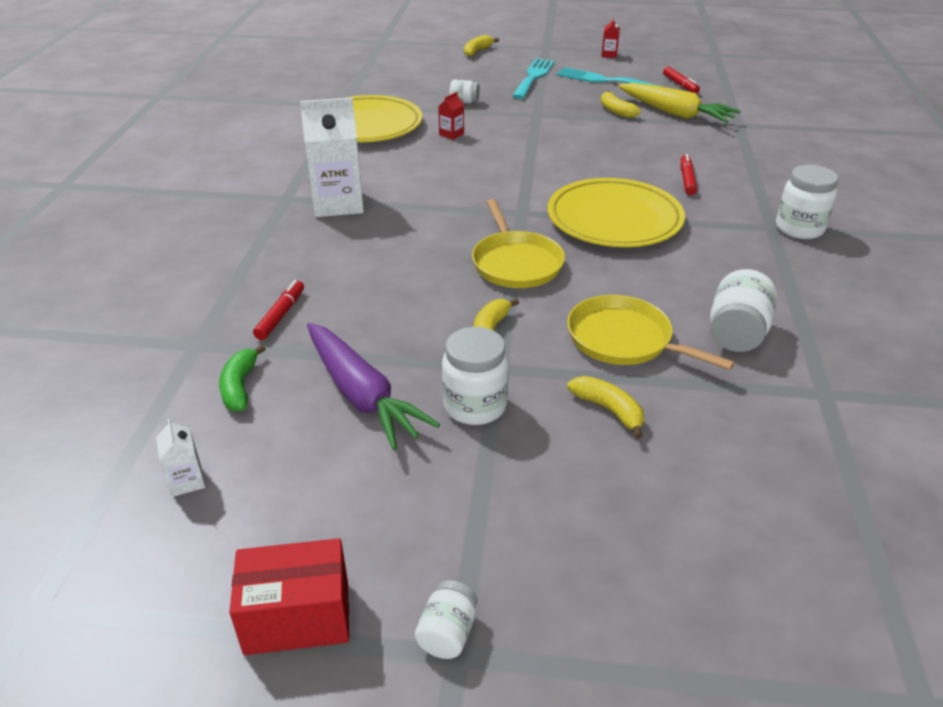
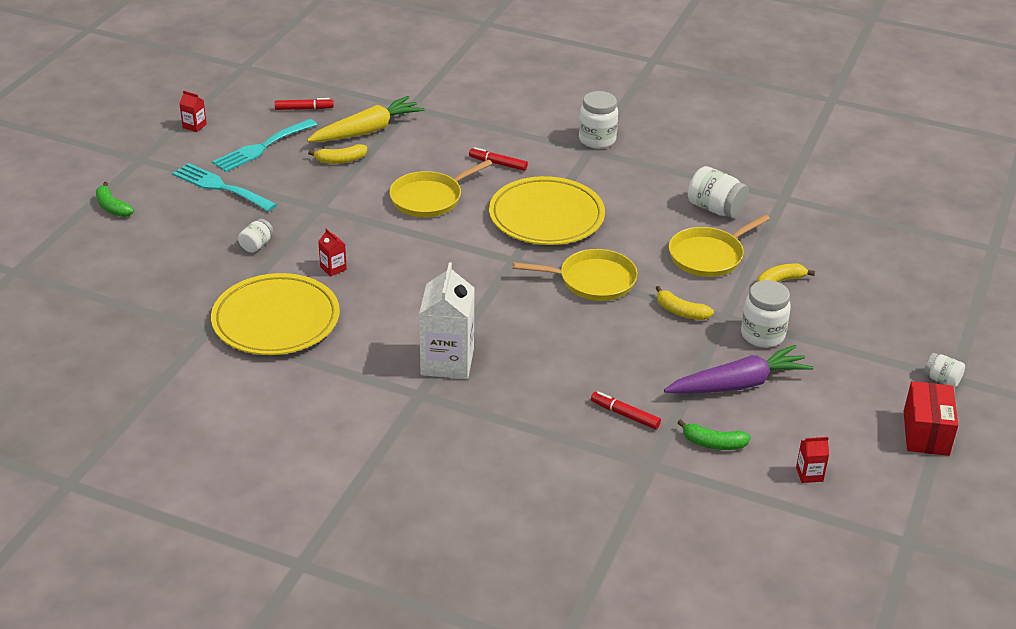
camera: 75 degrees left, 0 degrees up
white carton [156,418,205,497] -> red carton [796,437,829,483]
yellow banana [464,35,499,56] -> green banana [96,182,134,217]
none -> yellow pan [389,160,492,217]

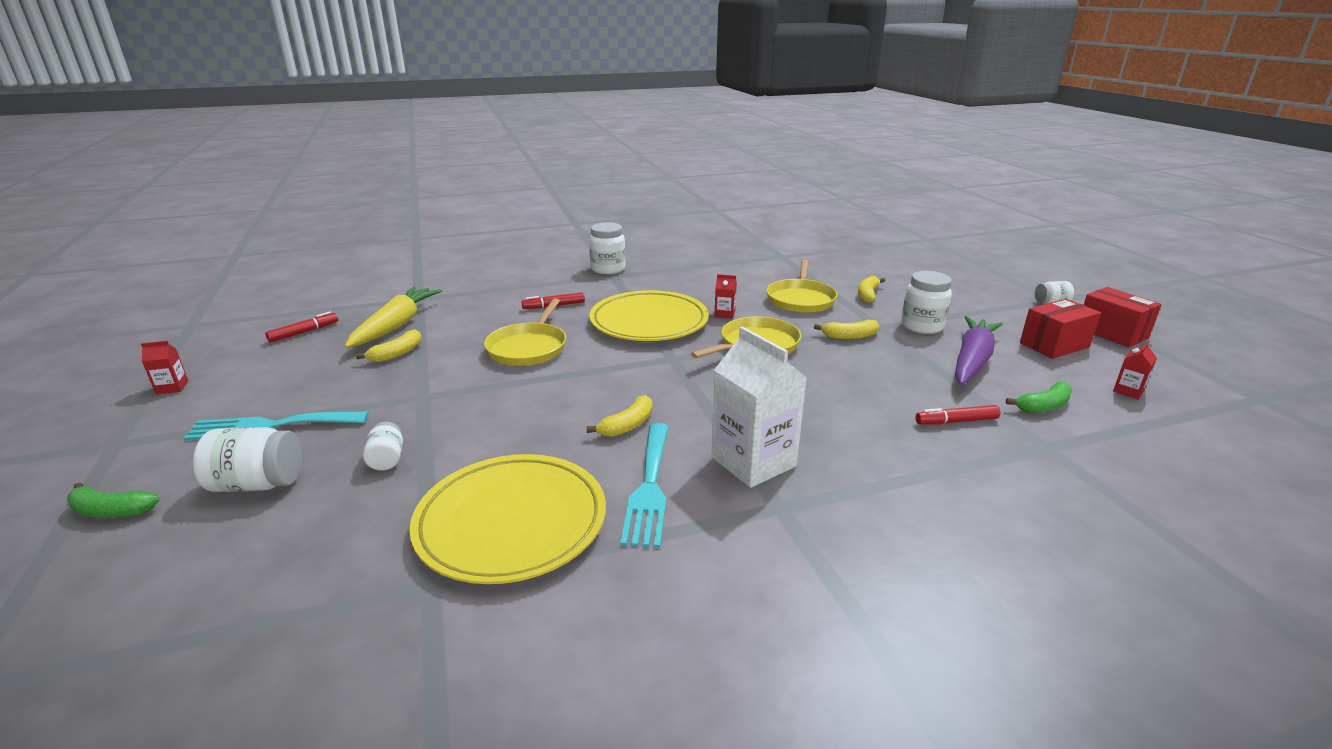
camera: 40 degrees left, 10 degrees down
turquoise fork [212,119,317,172] -> turquoise fork moved to [620,423,669,548]
red carton [318,228,347,277] -> red carton moved to [714,274,737,319]
white jar [688,166,749,218] -> white jar moved to [193,427,302,492]
none -> yellow banana [587,395,653,437]
none -> red box [1020,299,1101,359]

